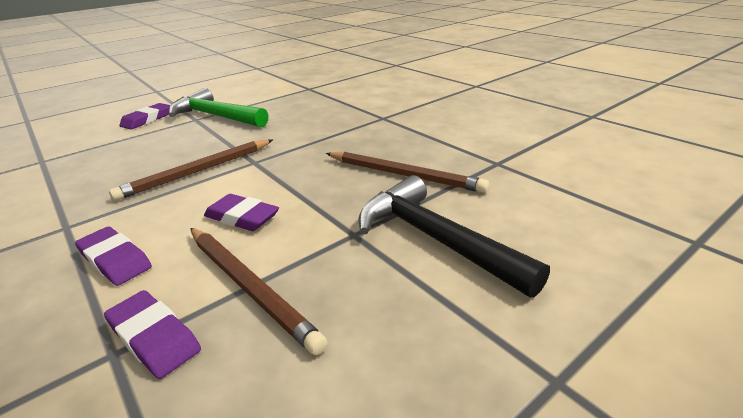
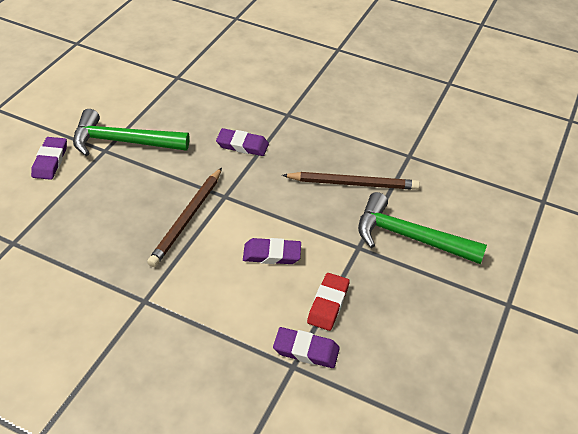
camera: 30 degrees left, 15 degrees up
purple eraser [75,226,152,286] -> purple eraser moved to [216,128,269,156]
brown pencil [190,228,328,355] -> red eraser [307,273,350,331]
black hammer [359,175,550,298] -> green hammer [358,192,487,264]

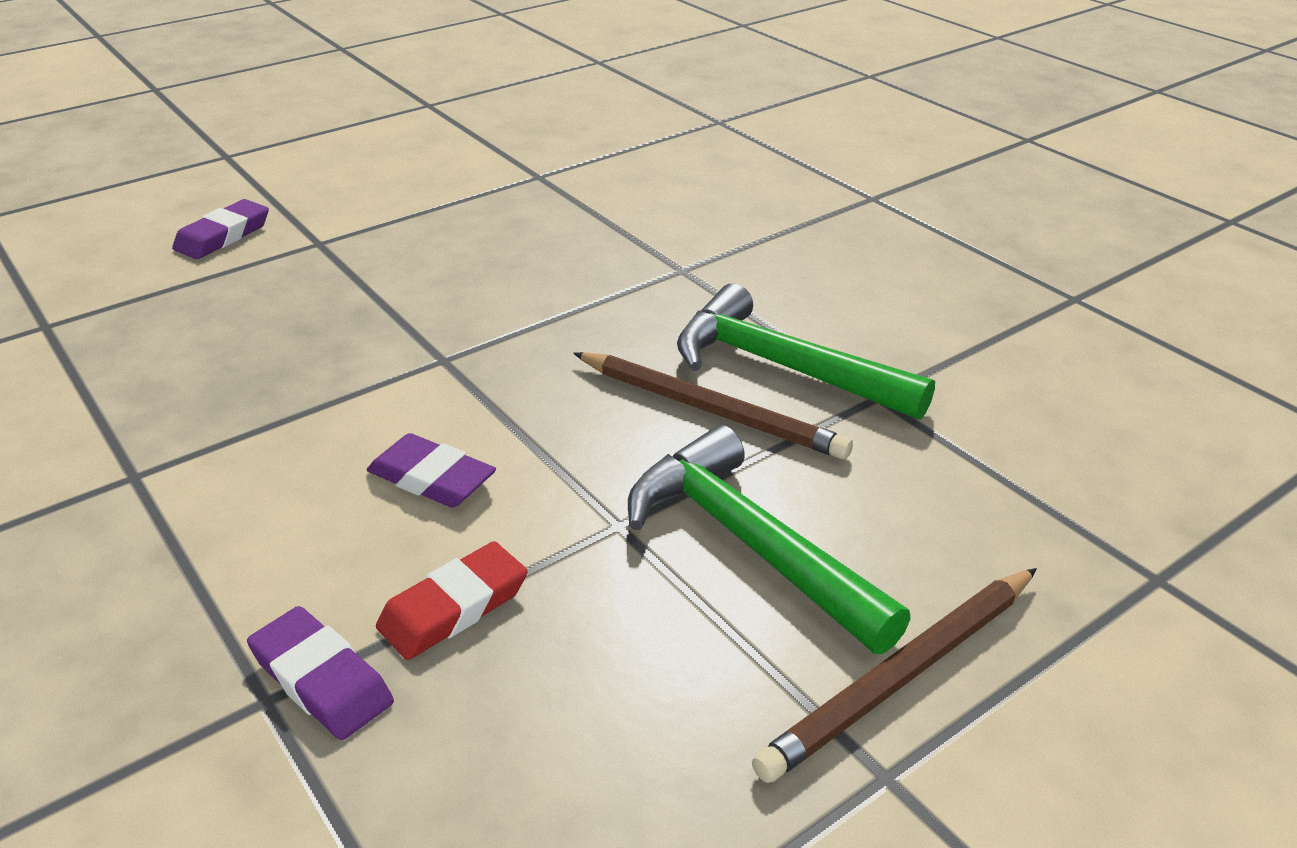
camera: 30 degrees right, 10 degrees down
green hammer [73,109,189,156] -> green hammer moved to [677,283,935,420]
brown pencil [147,168,222,267] -> brown pencil moved to [752,568,1037,783]
purple eraser [216,128,269,156] -> none

